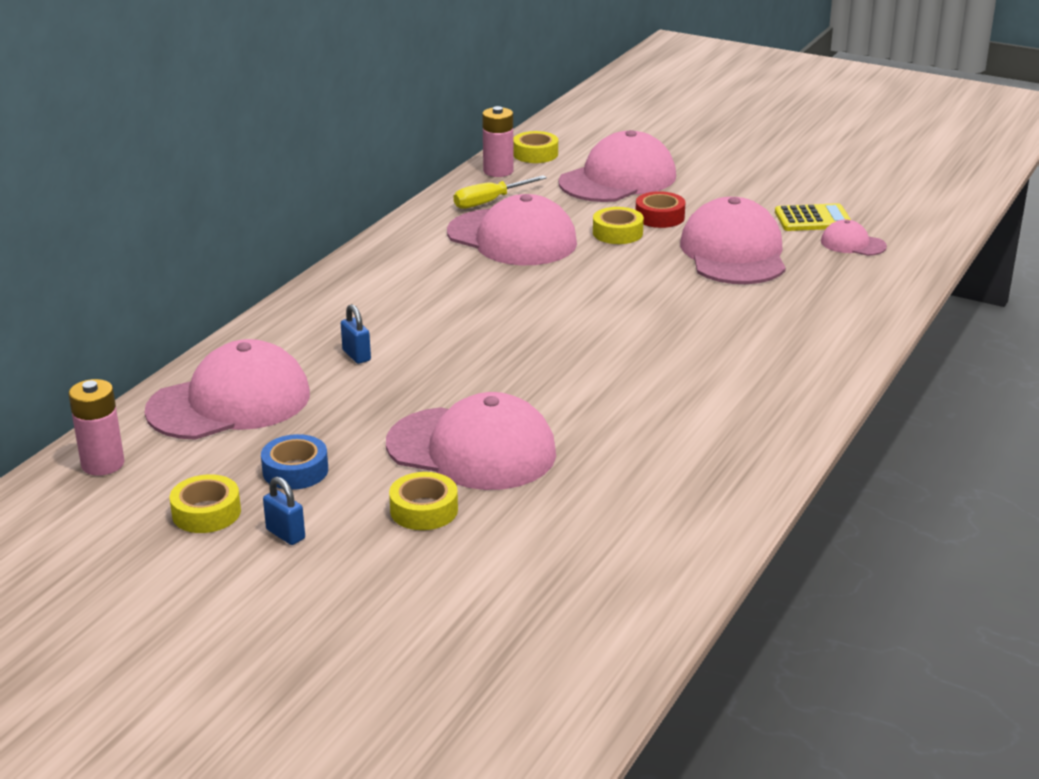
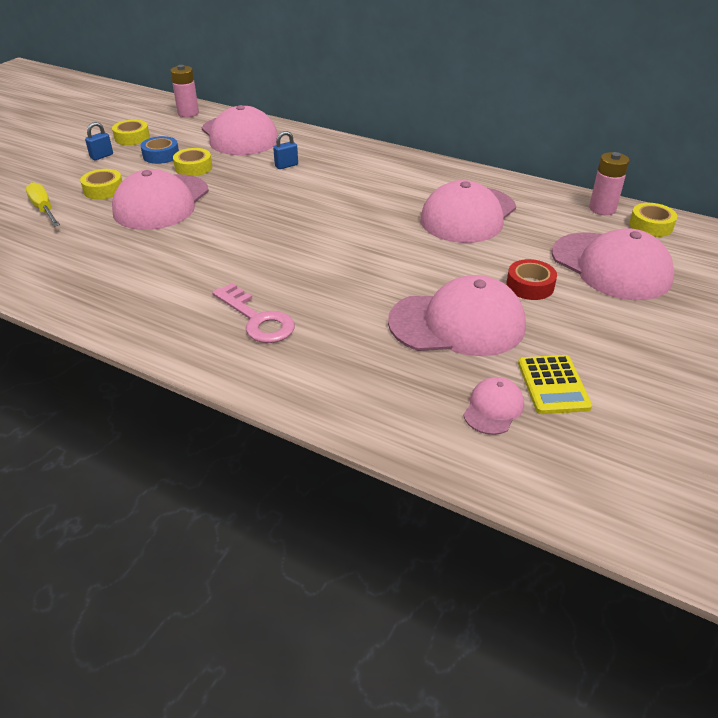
camera: 90 degrees right, 10 degrees up
yellow screwdriver [454,175,547,209] -> yellow screwdriver moved to [26,182,60,227]
yellow tape [593,207,644,244] -> yellow tape moved to [173,148,212,176]
none -> pink key [212,283,295,343]

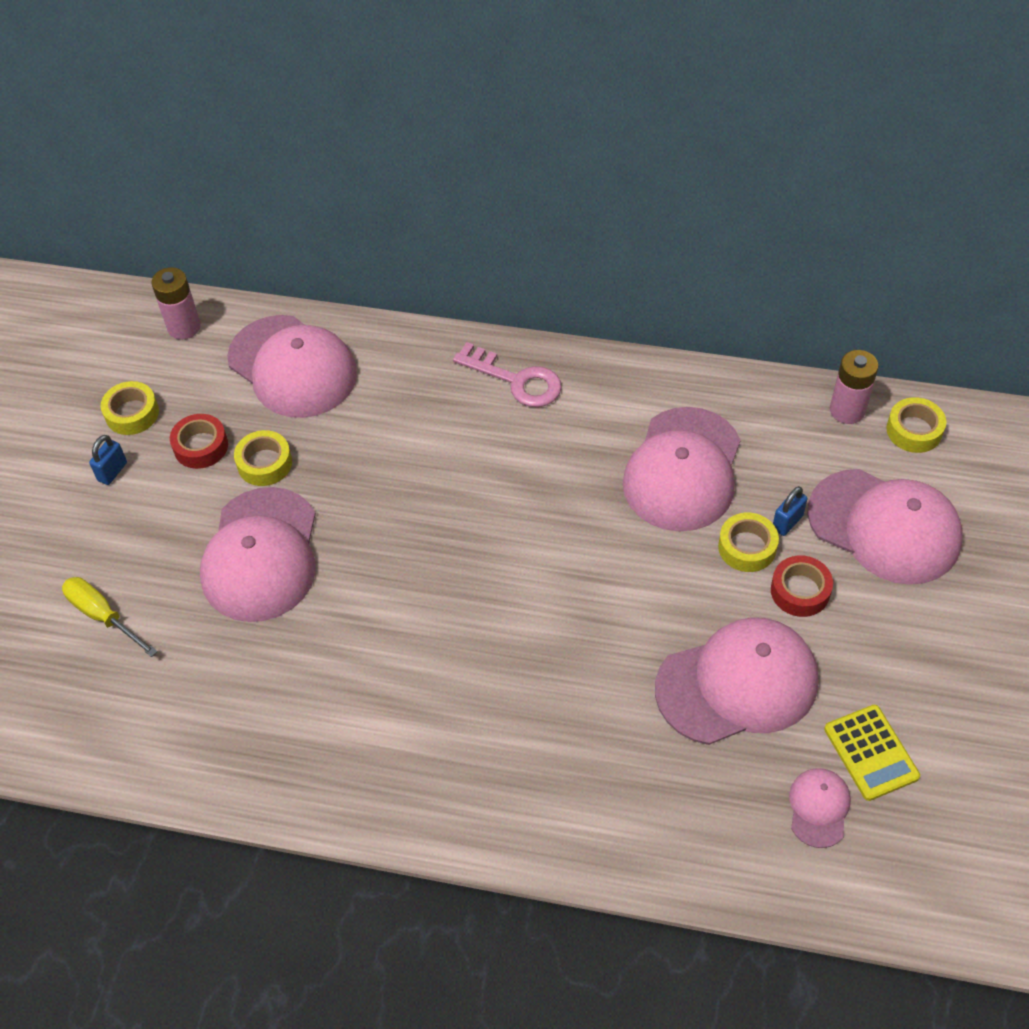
camera: 15 degrees left, 15 degrees up
yellow tape [80,169,122,200] -> yellow tape moved to [718,513,779,572]
blue tape [140,136,179,164] -> red tape [170,414,228,469]
pink key [212,283,295,343] -> pink key moved to [453,342,562,407]
blue padlock [273,131,298,169] -> blue padlock moved to [773,486,807,536]

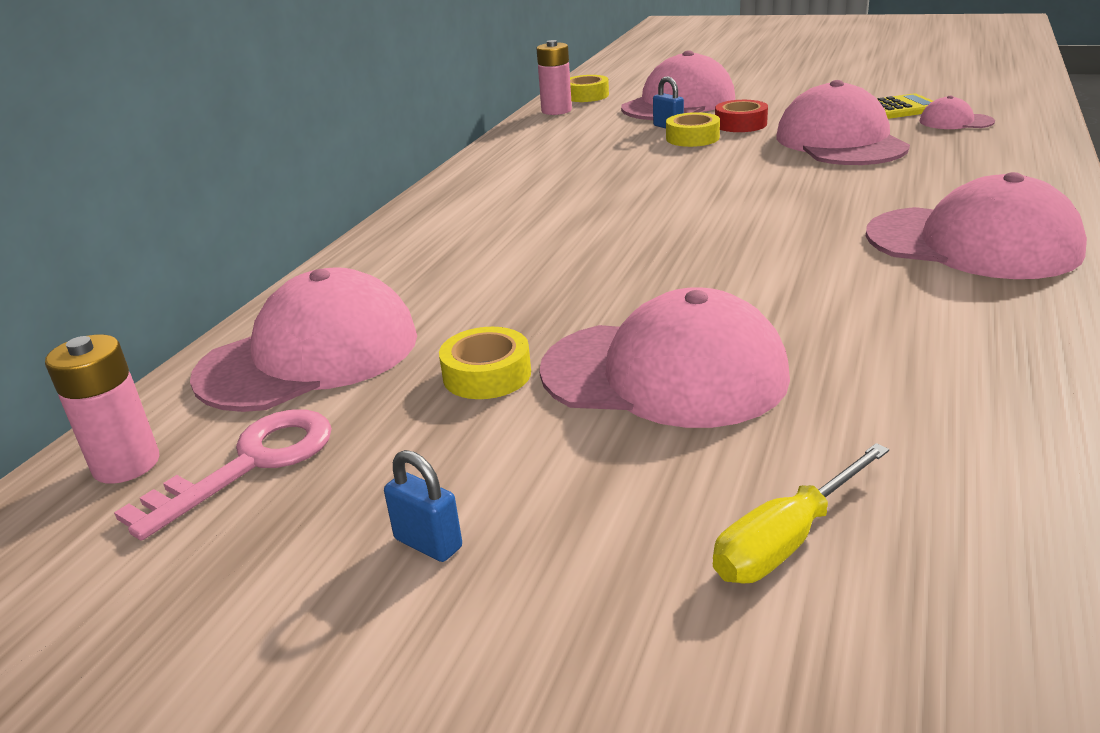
camera: 80 degrees left, 25 degrees down
yellow tape [101,381,159,435] -> none
red tape [170,414,228,469] -> none
pink key [453,342,562,407] -> pink key moved to [114,409,332,541]
pink cap [623,407,740,532] -> pink cap moved to [866,172,1087,279]

